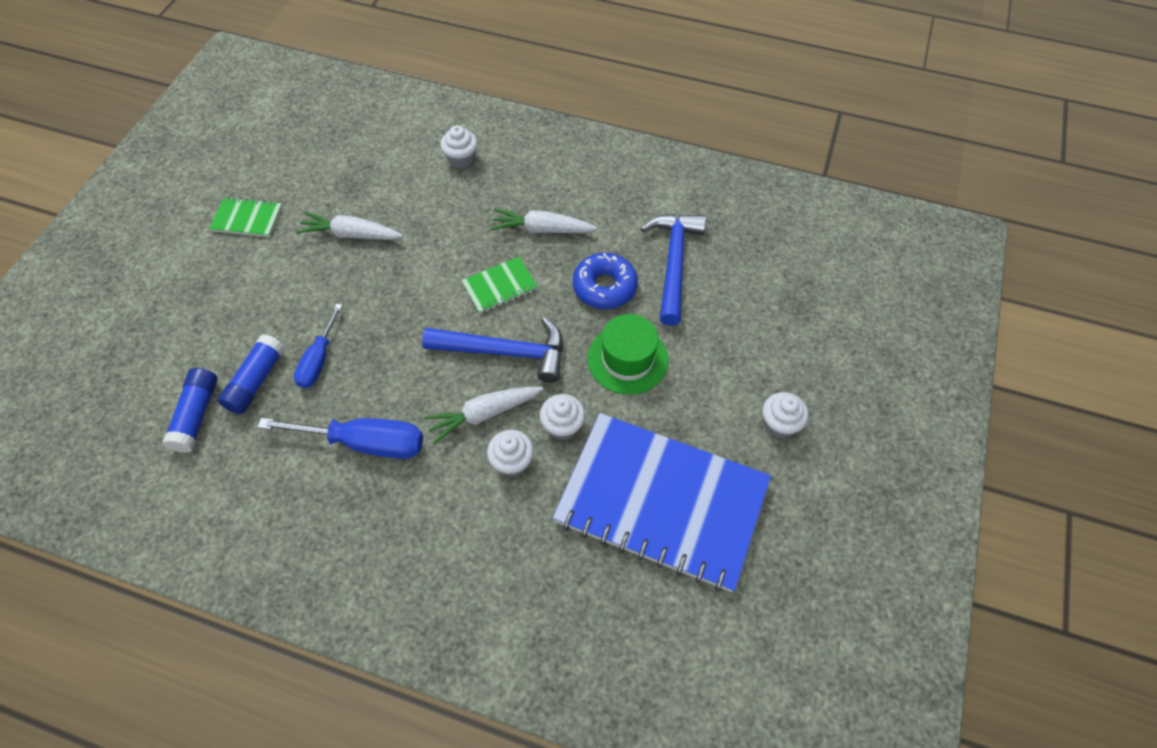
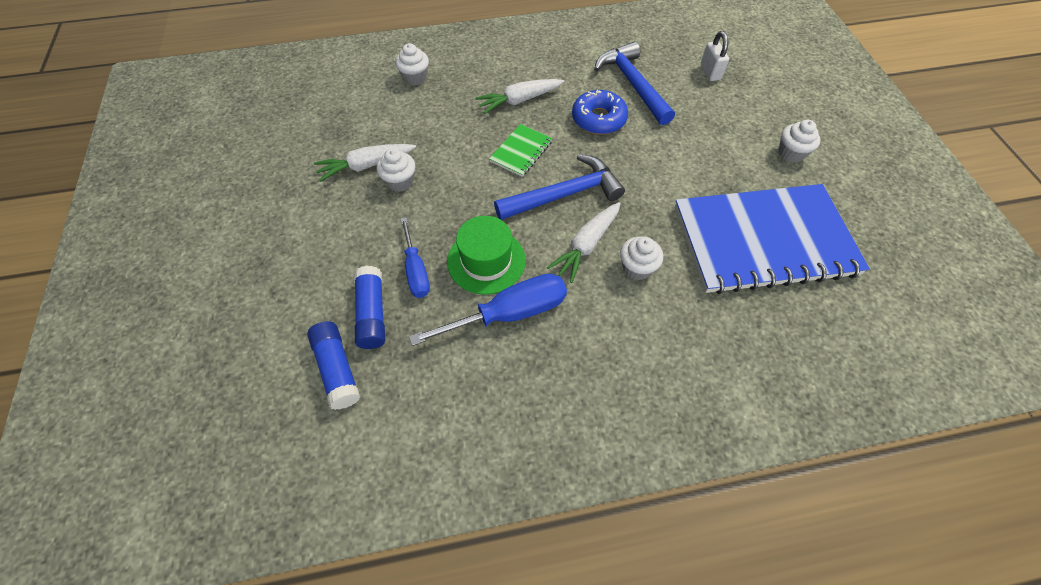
camera: 30 degrees left, 0 degrees up
green notebook [209,197,282,237] -> none
white cupcake [540,394,585,440] -> white cupcake moved to [377,148,415,192]
green hat [587,314,668,395] -> green hat moved to [447,216,526,295]
none -> white padlock [701,31,729,81]

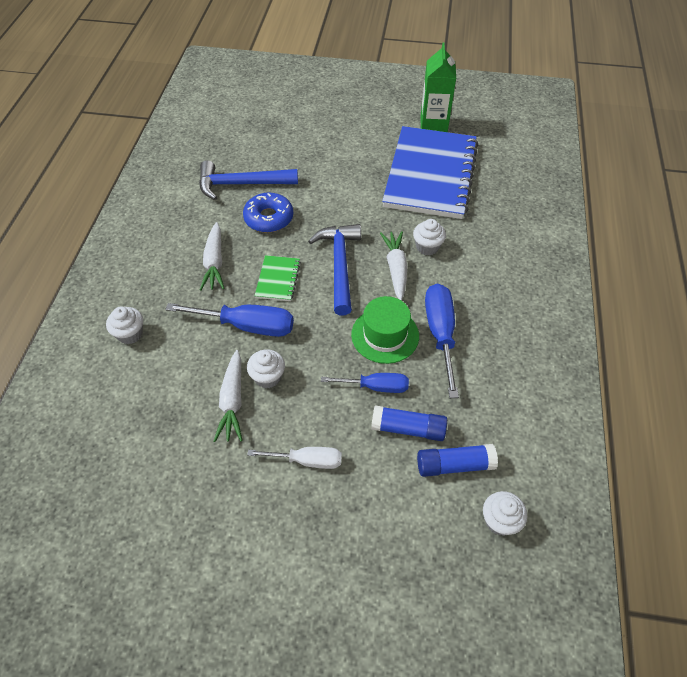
camera: 70 degrees left, 5 degrees down
green notebook [489,124,553,177] -> green notebook turned 45 degrees clockwise [255,255,301,301]
white carrot [547,202,621,283] -> white carrot turned 150 degrees counterclockwise [380,231,407,301]
white padlock [701,31,729,81] -> none
white cupcake [778,120,821,163] -> white cupcake moved to [483,491,527,536]
none -> blue screwdriver [165,303,294,337]
none -> white screwdriver [247,447,342,469]
none -> green carton [420,43,456,132]

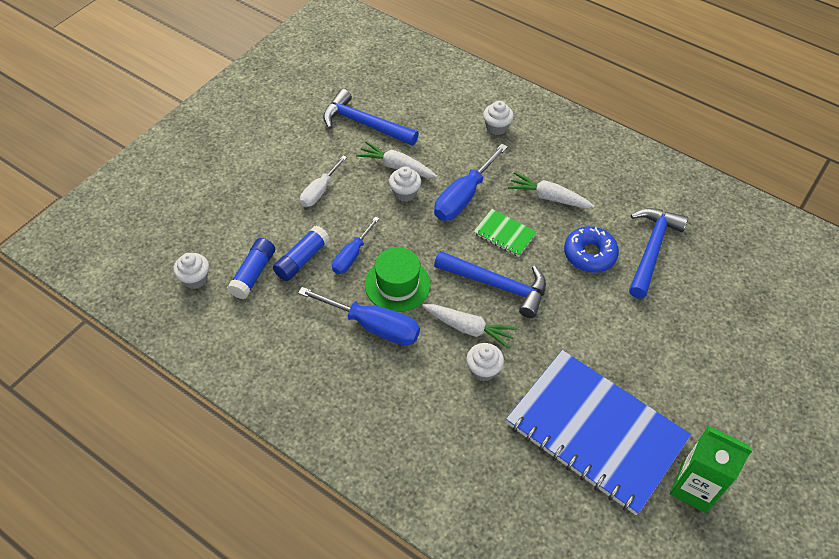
camera: 115 degrees right, 0 degrees up
none -> blue hammer [323,89,419,146]

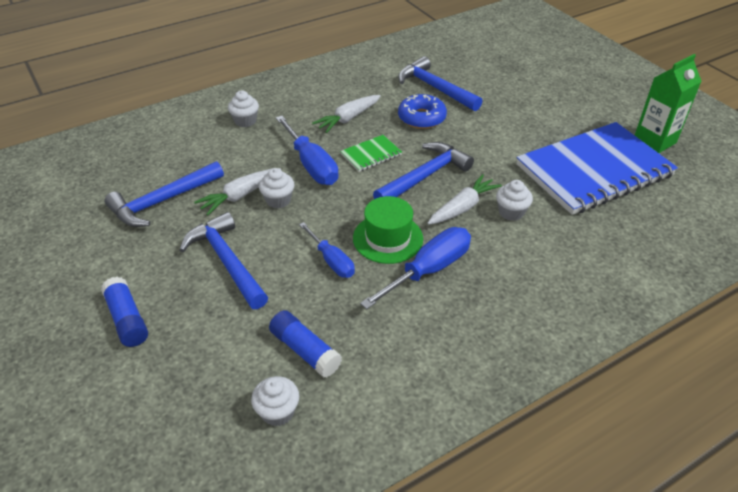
camera: 65 degrees left, 10 degrees down
blue glue stick [273,226,330,281] -> blue glue stick moved to [101,277,148,347]
white screwdriver [300,155,347,207] -> blue hammer [179,212,268,309]

